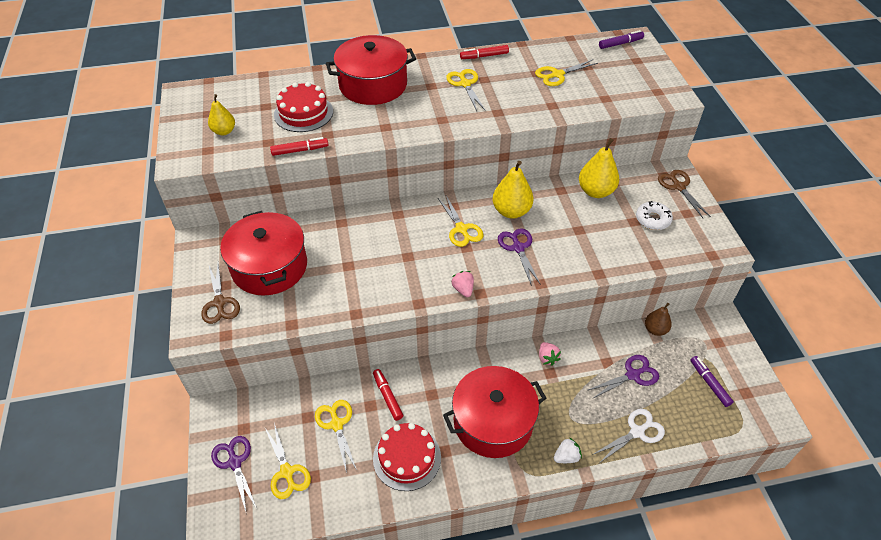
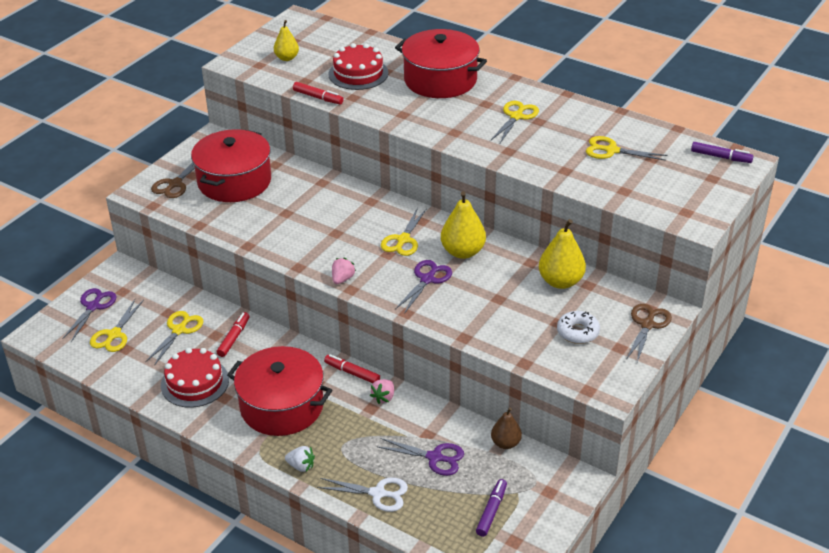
camera: 45 degrees right, 10 degrees down
red marker [460,45,509,59] -> red marker moved to [324,354,380,383]

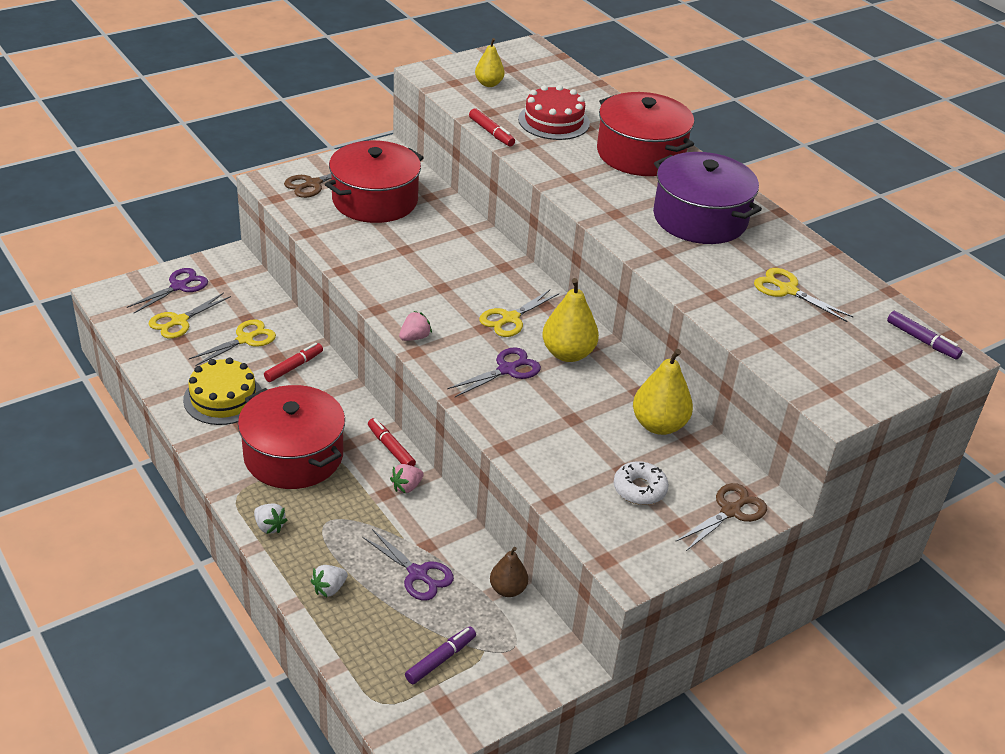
camera: 20 degrees right, 0 degrees up
red cake [161,348,229,408] -> yellow cake [183,358,262,425]
white scissors [317,477,408,512] -> white strawberry [311,565,348,597]
yellow scissors [491,101,539,143] -> purple pot [653,152,762,244]

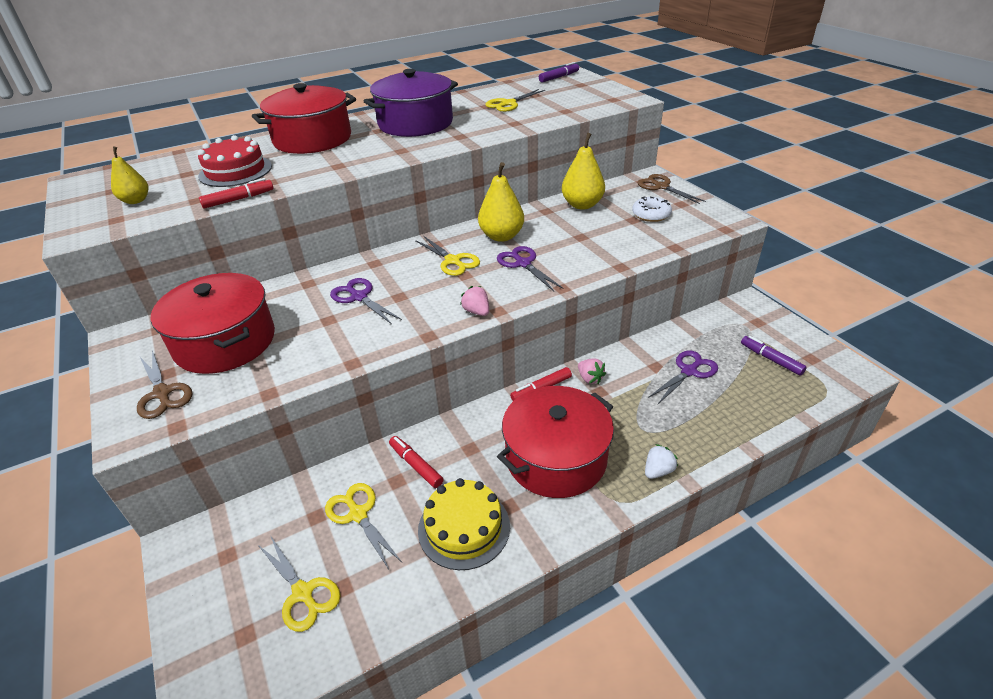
camera: 80 degrees left, 0 degrees up
purple scissors [127,268,208,313] -> purple scissors moved to [330,278,402,324]
white strawberry [311,565,348,597] -> none
brown pear [490,547,528,597] -> none

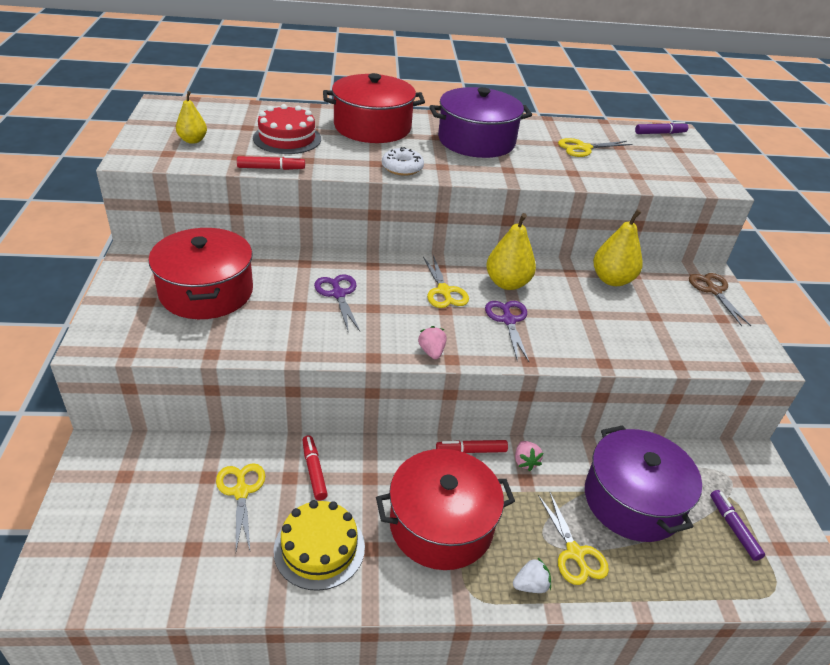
camera: 20 degrees right, 0 degrees up
brown scissors [137,350,193,419] -> none
yellow scissors [257,535,340,632] -> yellow scissors moved to [538,493,609,585]
white donut [632,196,672,222] -> white donut moved to [382,147,424,176]
purple scissors [648,351,718,404] -> purple pot [585,425,702,542]

